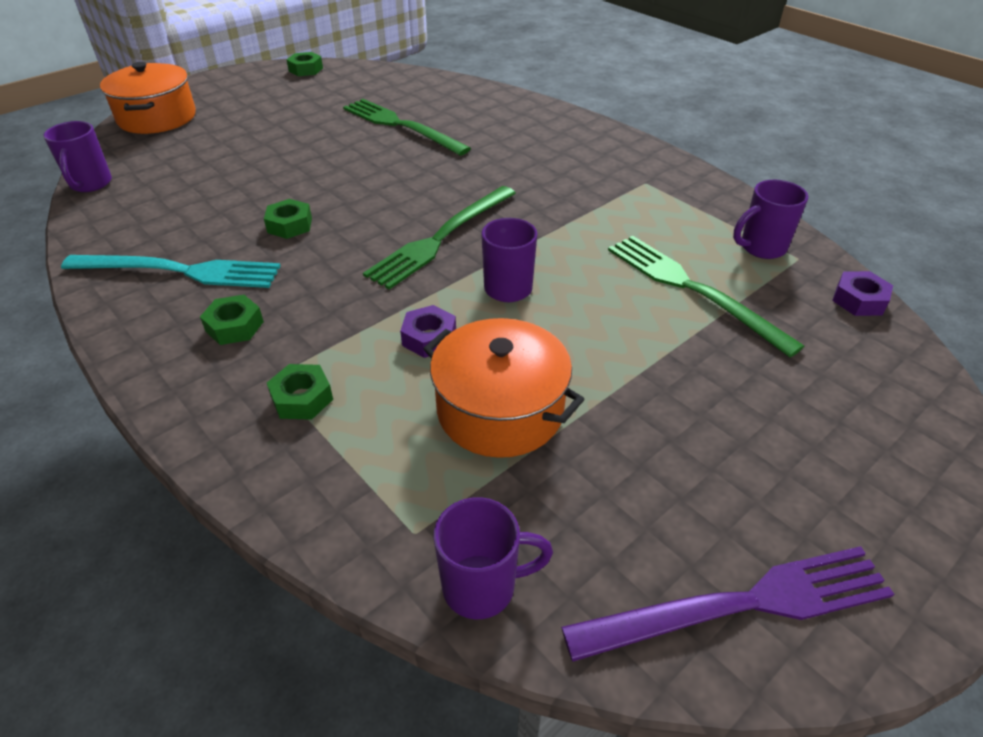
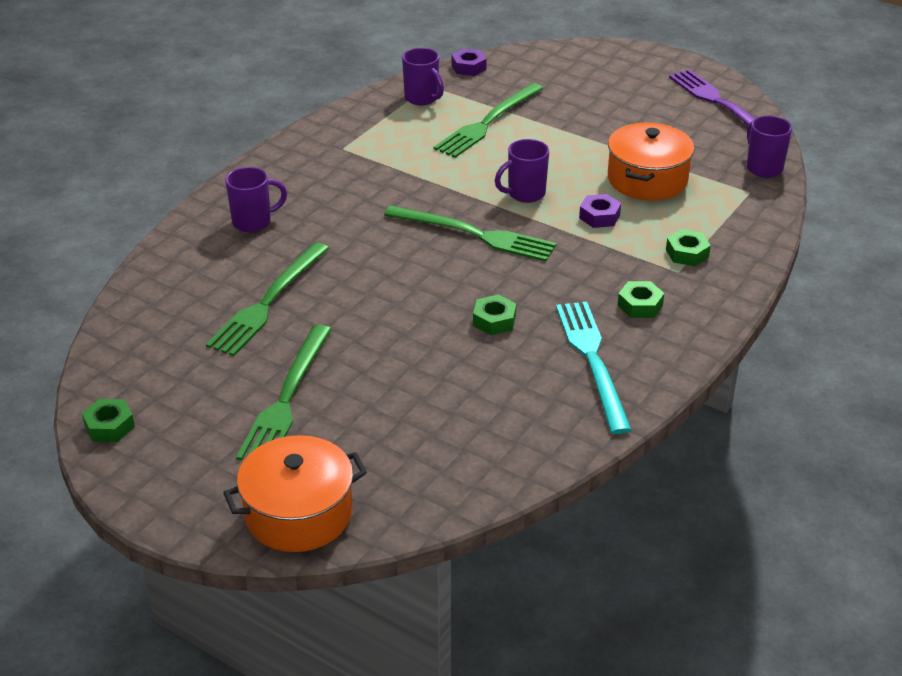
camera: 105 degrees left, 5 degrees down
purple mug [43,121,112,192] -> purple mug moved to [225,167,287,232]
none -> green fork [236,325,332,460]

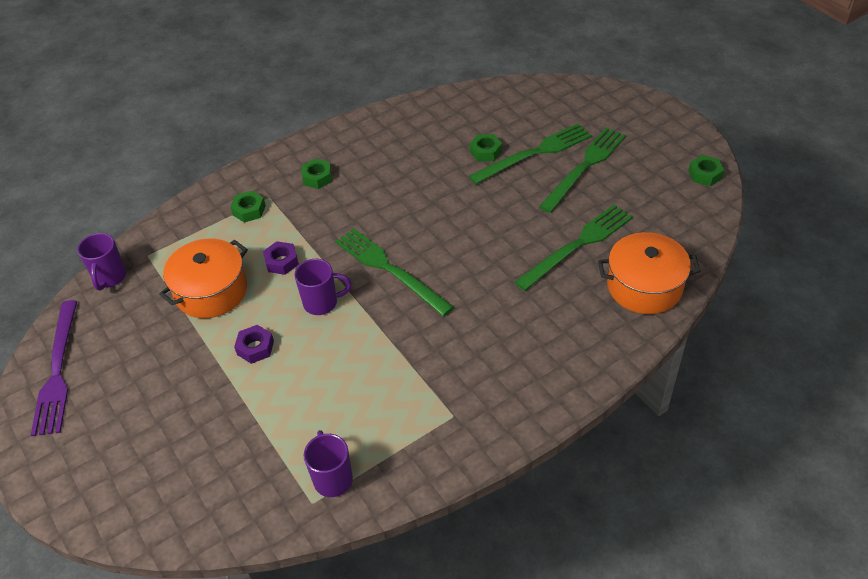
camera: 155 degrees left, 10 degrees up
orange pot [223,435,367,552] -> orange pot moved to [598,232,700,314]
purple mug [225,167,287,232] -> none
green fork [433,83,543,158] -> green fork moved to [469,124,592,184]
purple nut [452,49,487,76] -> purple nut moved to [234,325,274,364]
green nut [473,295,516,335] -> green nut moved to [469,134,502,162]
turquoise fork [556,302,632,434] -> none

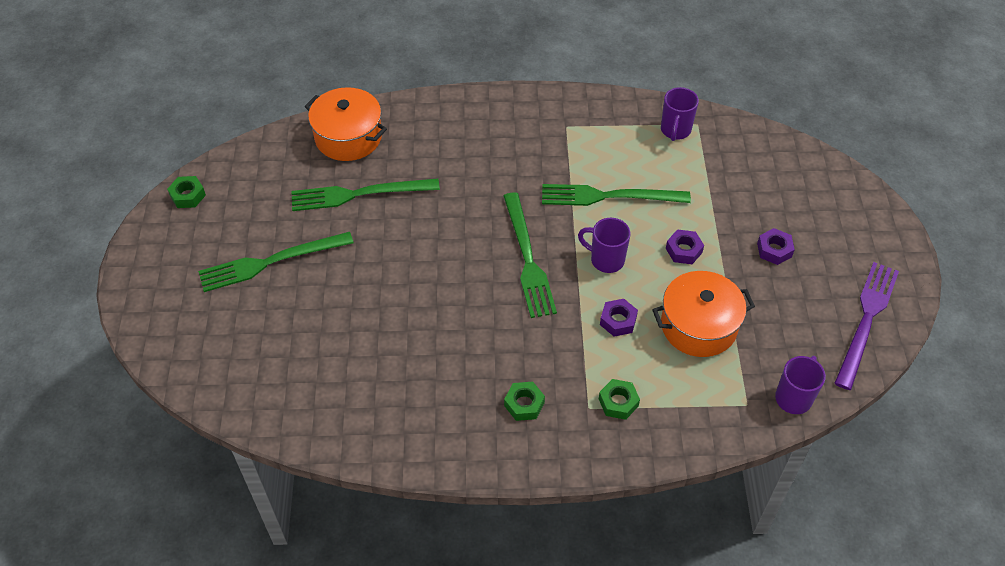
camera: 150 degrees left, 5 degrees up
green fork [469,124,592,184] -> green fork moved to [542,184,691,206]
green nut [469,134,502,162] -> none
none -> purple nut [757,228,795,265]

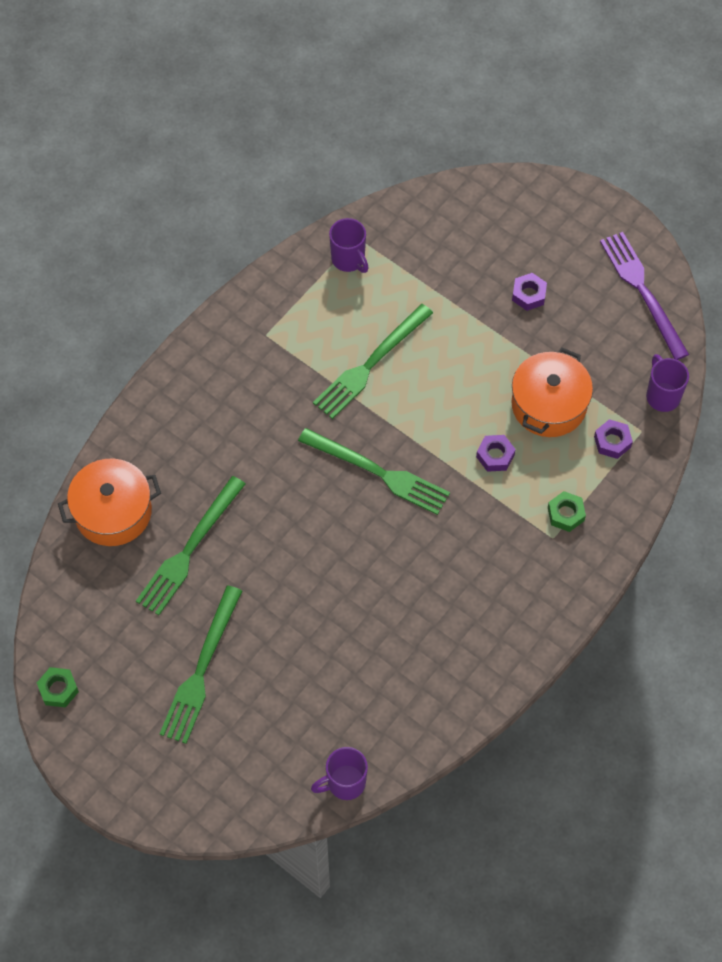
camera: 50 degrees left, 10 degrees up
green nut [504,382,545,421] -> none
purple mug [578,218,631,273] -> purple mug moved to [311,747,368,800]
purple nut [666,229,704,264] -> purple nut moved to [594,419,633,459]

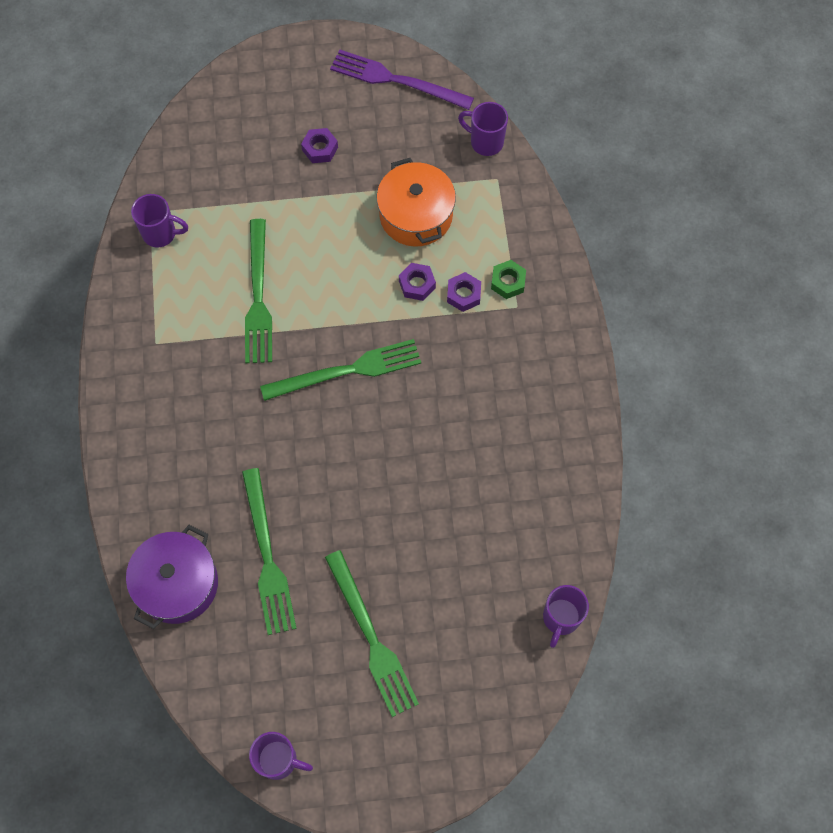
camera: 45 degrees left, 5 degrees up
green nut [37,667,79,708] -> purple mug [249,732,313,780]
orange pot [58,459,161,546] -> purple pot [126,525,218,629]
purple nut [594,419,633,459] -> purple nut moved to [447,272,481,312]

